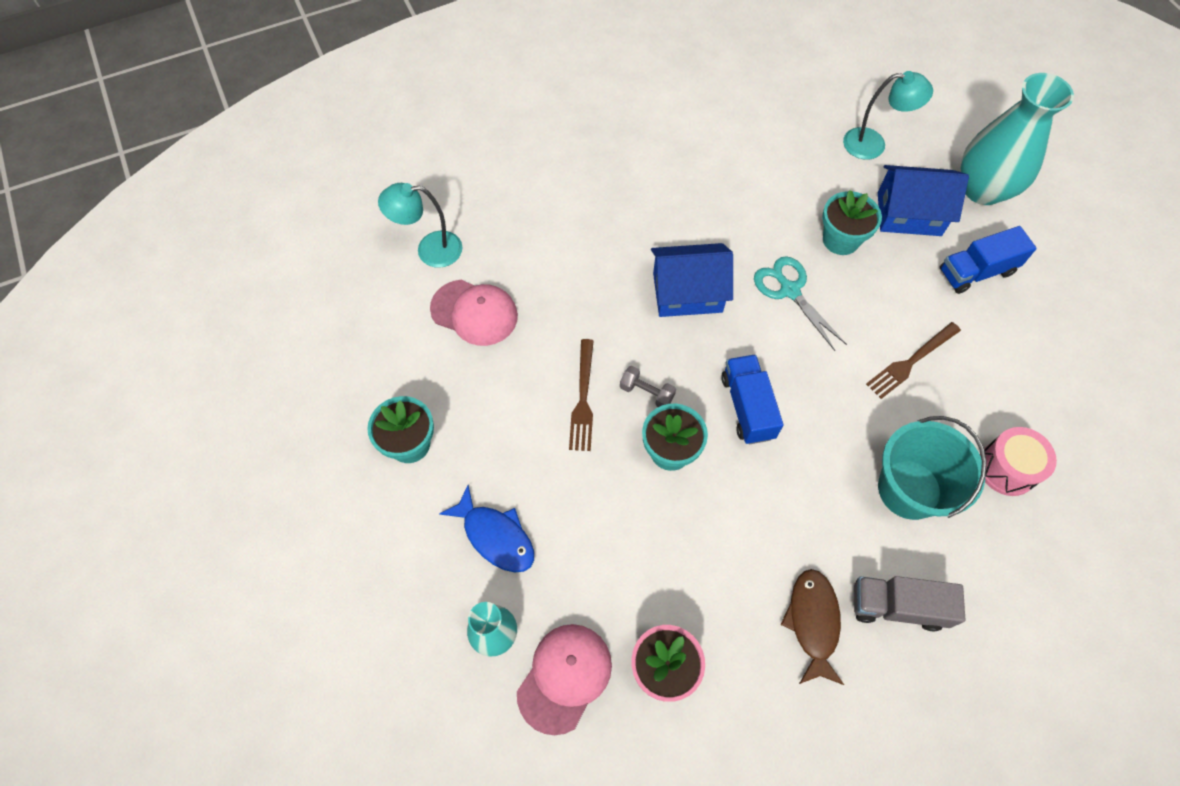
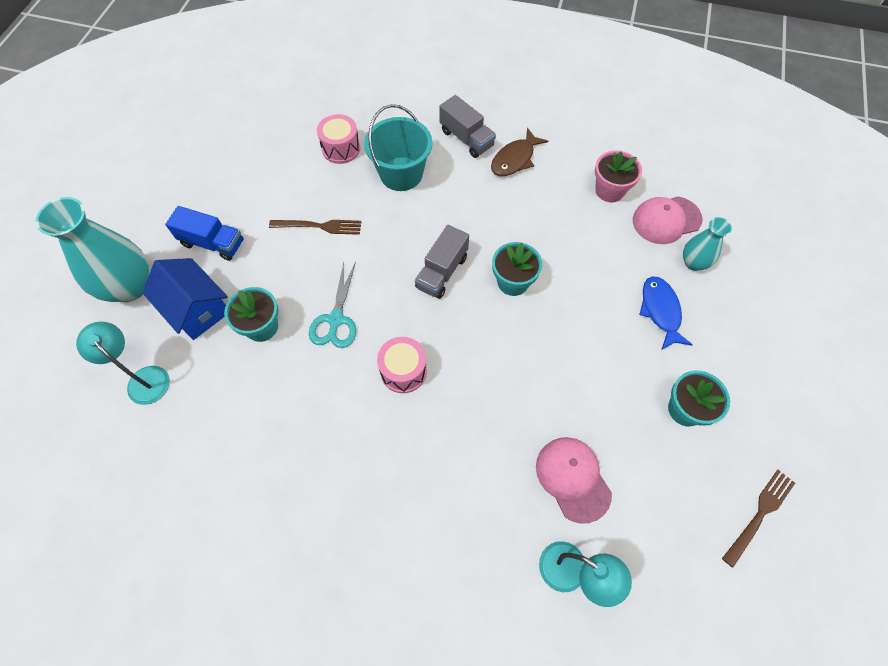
camera: 140 degrees left, 0 degrees up
brown fork [569,339,594,451] -> brown fork moved to [722,470,795,568]
grey dumbbell [620,366,676,407] -> none
blue house [651,243,733,317] -> pink drum [377,337,427,393]
blue truck [721,354,784,444] -> grey truck [415,225,469,299]

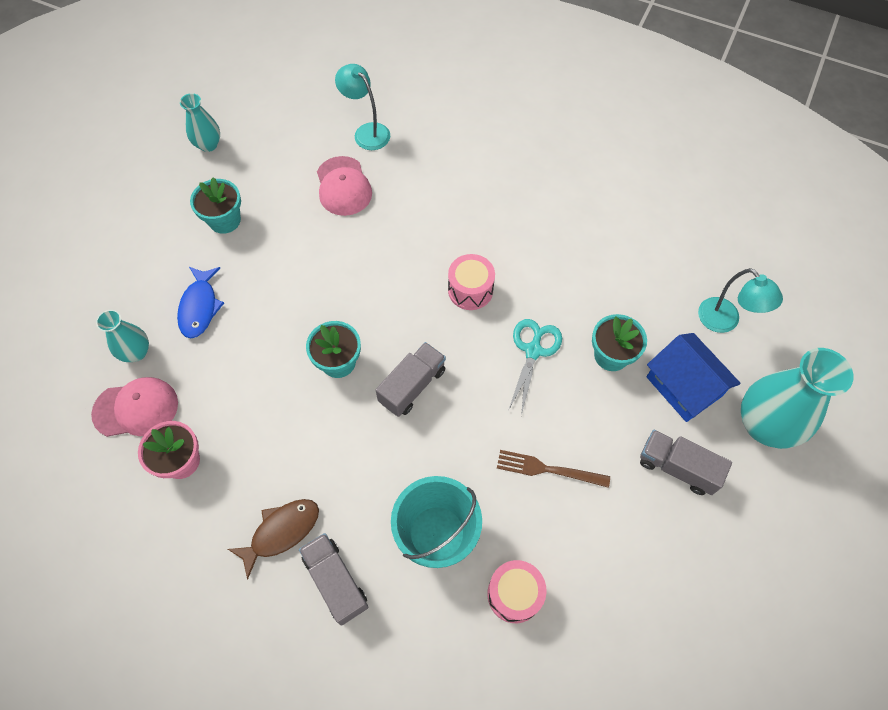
camera: 170 degrees left, 0 degrees up
blue truck [165,206,244,261] -> grey truck [640,430,732,495]
brown fork [722,470,795,568] -> turquoise vase [180,93,220,152]

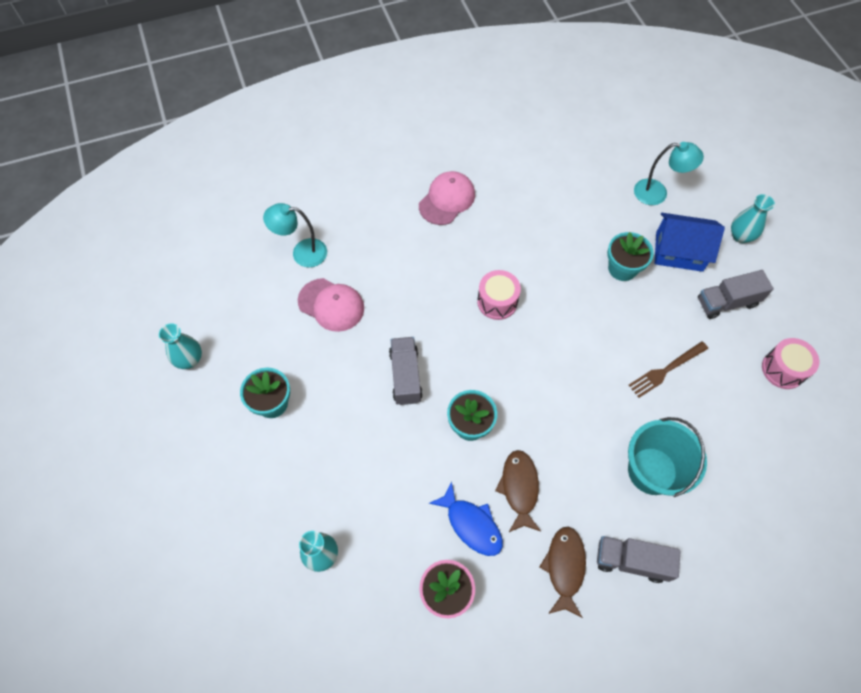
camera: 45 degrees left, 0 degrees up
pink cap [91,377,178,437] -> pink cap moved to [419,171,475,225]
blue fish [177,267,224,338] -> blue fish moved to [429,481,503,556]
grey truck [376,342,446,417] -> grey truck moved to [389,337,423,405]
pink drum [487,560,547,623] -> pink drum moved to [762,338,819,389]
turquoise scissors [508,319,562,416] -> none
turquoise vase [741,348,854,449] -> turquoise vase [731,194,775,243], size x0.54
none -> brown fish [495,450,541,533]

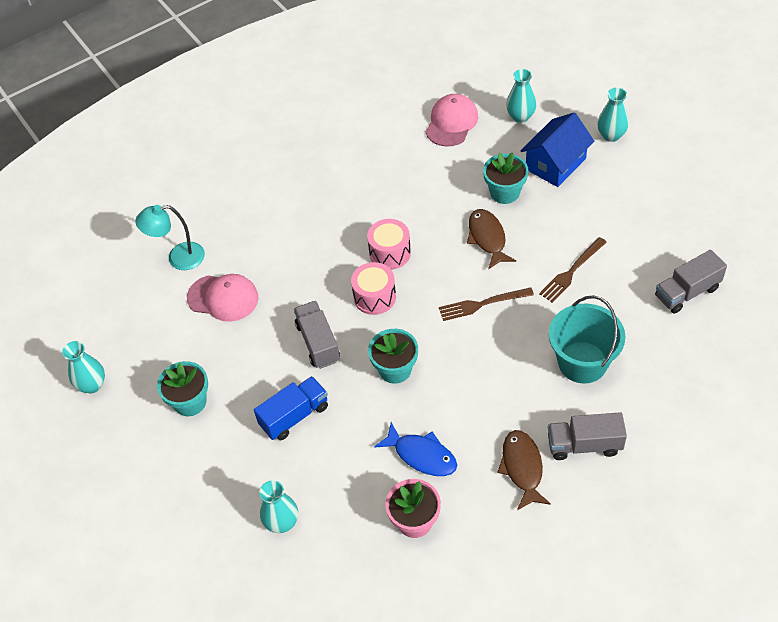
camera: 10 degrees left, 10 degrees down
pink cap [419,171,475,225] -> pink cap moved to [426,94,478,147]
brown fish [495,450,541,533] -> brown fish moved to [467,209,516,270]
turquoise lamp [634,142,704,205] -> turquoise vase [506,69,536,123]
blue house [655,213,725,272] -> blue house turned 45 degrees counterclockwise [520,113,594,187]
grey truck [698,270,773,319] -> grey truck moved to [655,250,727,314]
pink drum [762,338,819,389] -> pink drum moved to [351,262,396,315]
none -> blue truck [254,376,328,440]
none -> brown fork [439,287,534,321]

